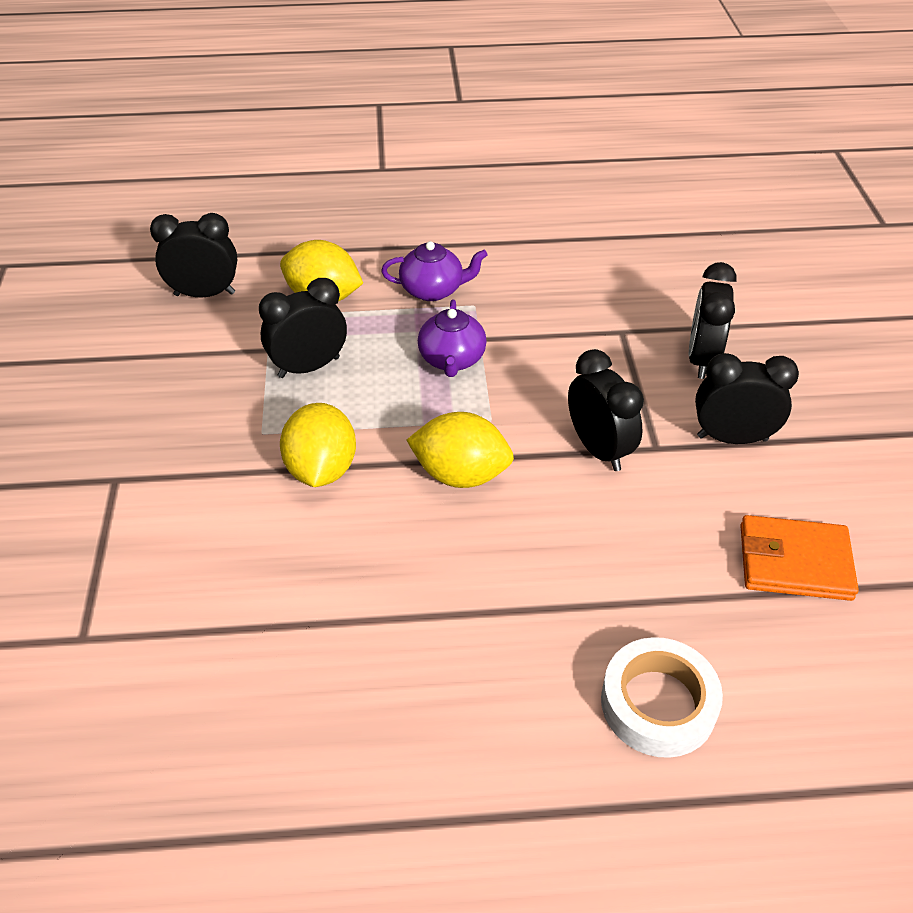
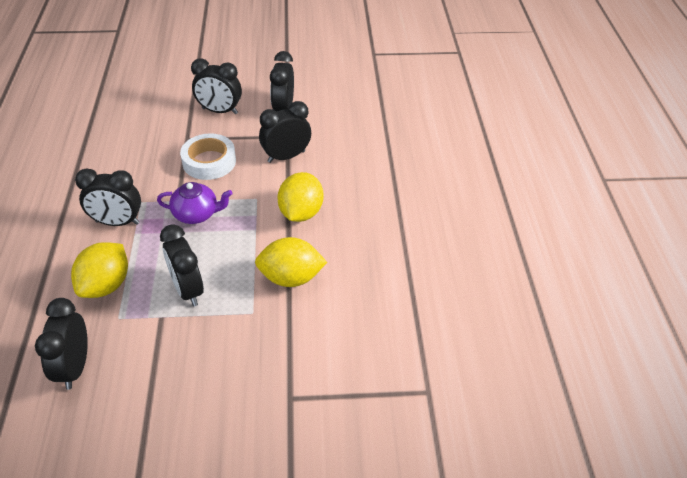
camera: 90 degrees left, 0 degrees up
purple teapot [381,241,488,301] -> black clock [75,168,141,226]
white tape [601,637,723,758] -> white tape moved to [180,133,236,180]
orange wallet [740,515,859,601] -> none

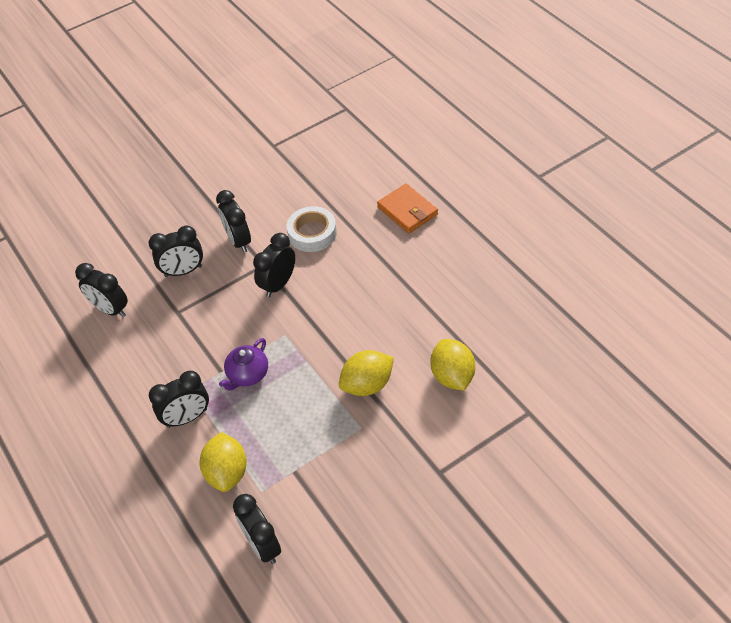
camera: 25 degrees left, 5 degrees up
purple teapot [157,182,233,224] -> purple teapot turned 150 degrees clockwise [219,338,268,391]
black clock [160,224,204,306] -> black clock moved to [75,263,128,317]
white tape [180,133,236,180] -> white tape moved to [286,206,337,252]
yellow lemon [278,172,323,222] -> yellow lemon moved to [431,339,475,391]
none -> orange wallet [377,184,438,233]

